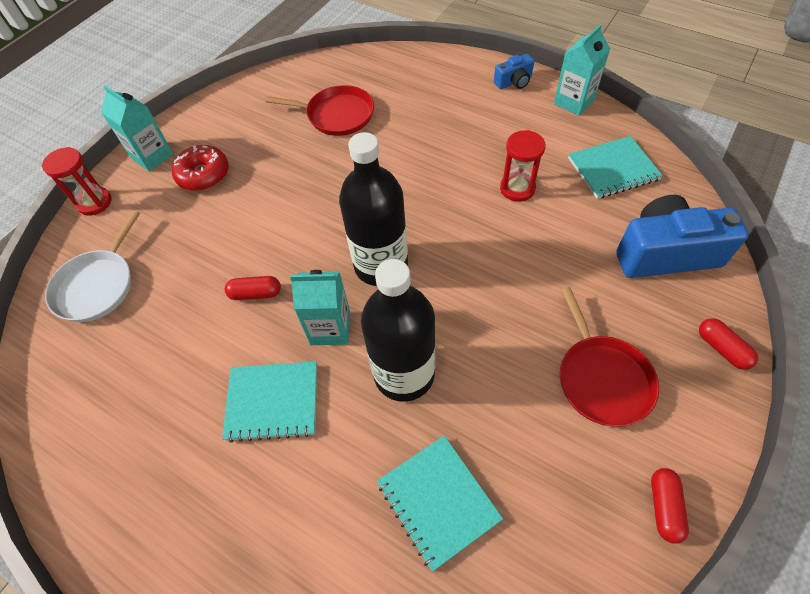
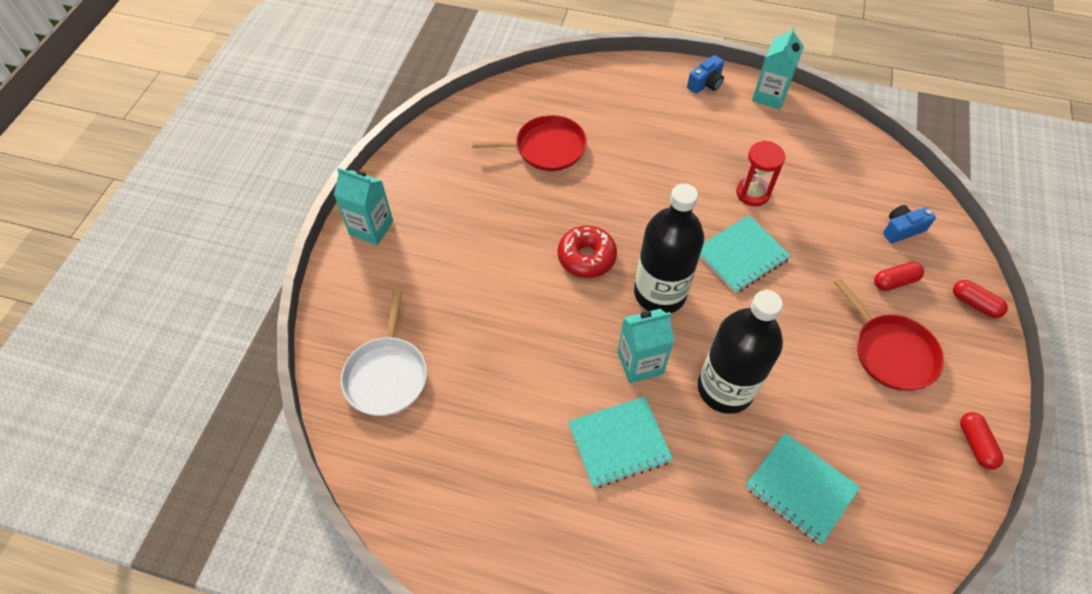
camera: 20 degrees left, 0 degrees up
red hourglass [42,147,112,216] -> none
red donut [172,145,229,191] -> red donut moved to [558,225,617,278]
red capsule [225,276,281,300] -> red capsule moved to [874,262,924,291]
turquoise notebook [568,136,663,199] -> turquoise notebook moved to [700,215,791,293]
blue camera [616,195,749,278] -> blue camera [883,205,936,243], size x0.48

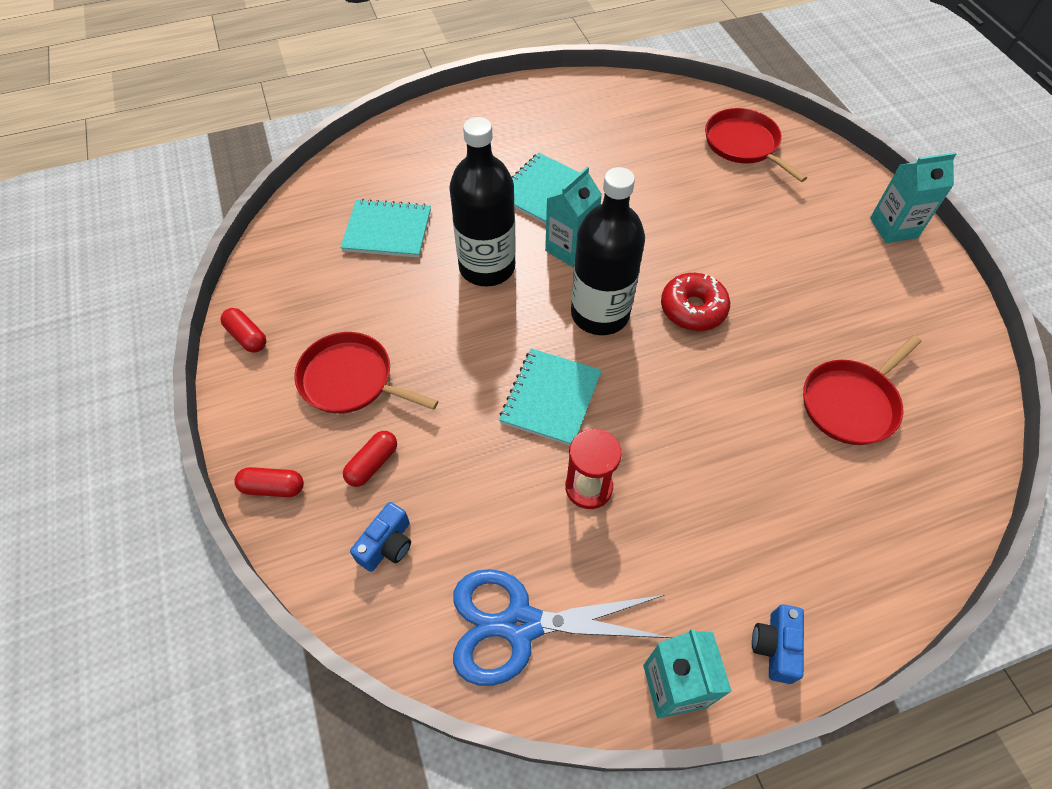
camera: 145 degrees right, 0 degrees up
white pan [341,290,427,416] -> red pan [705,108,807,182]
none -> blue scissors [453,569,673,686]

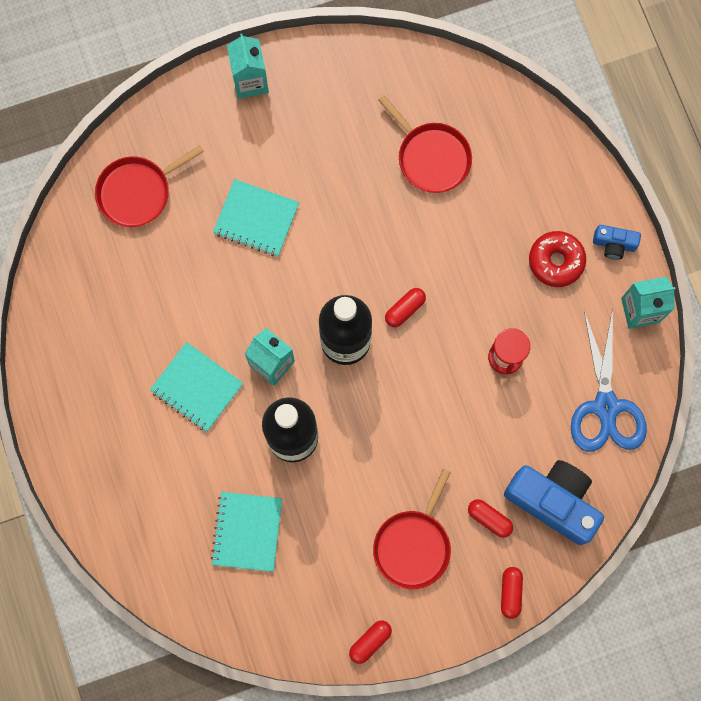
camera: 90 degrees left, 20 degrees up
blue camera [350,502,411,572] -> blue camera [504,460,604,545], size x2.08
turquoise notebook [499,348,602,446] -> turquoise notebook moved to [213,179,300,256]
red donut [661,273,730,331] -> red donut moved to [529,231,586,287]
none -> red capsule [385,288,426,327]

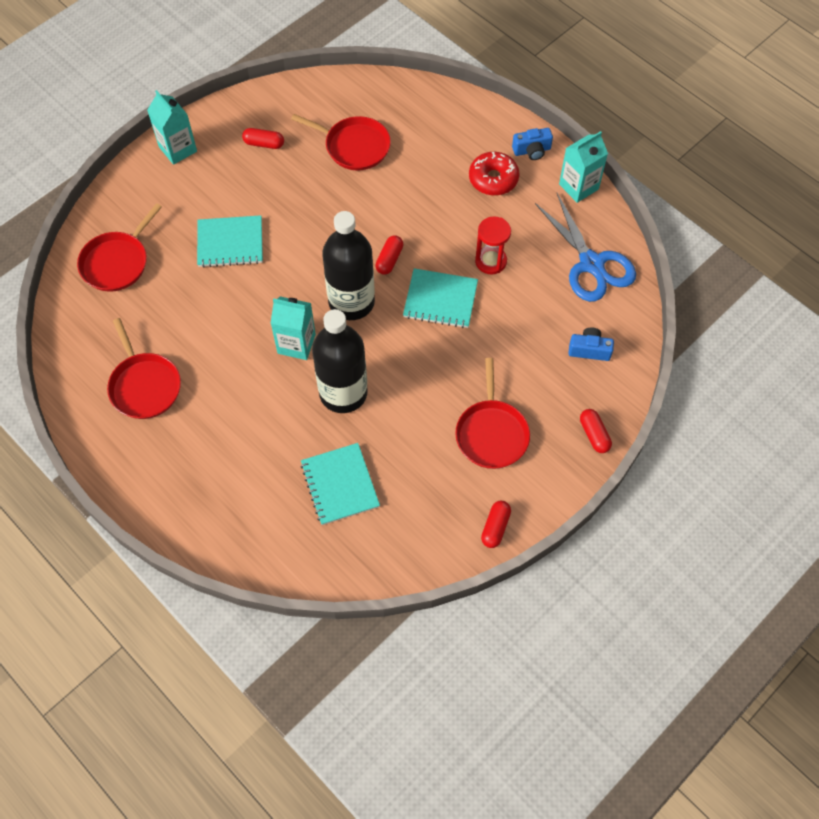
camera: 25 degrees left, 15 degrees down
turquoise notebook [150,342,243,432] -> turquoise notebook moved to [403,268,478,328]
red capsule [468,499,513,538] -> red capsule moved to [242,128,284,149]
blue camera [504,460,604,545] -> blue camera [568,328,614,361], size x0.48
none -> red pan [107,318,181,419]

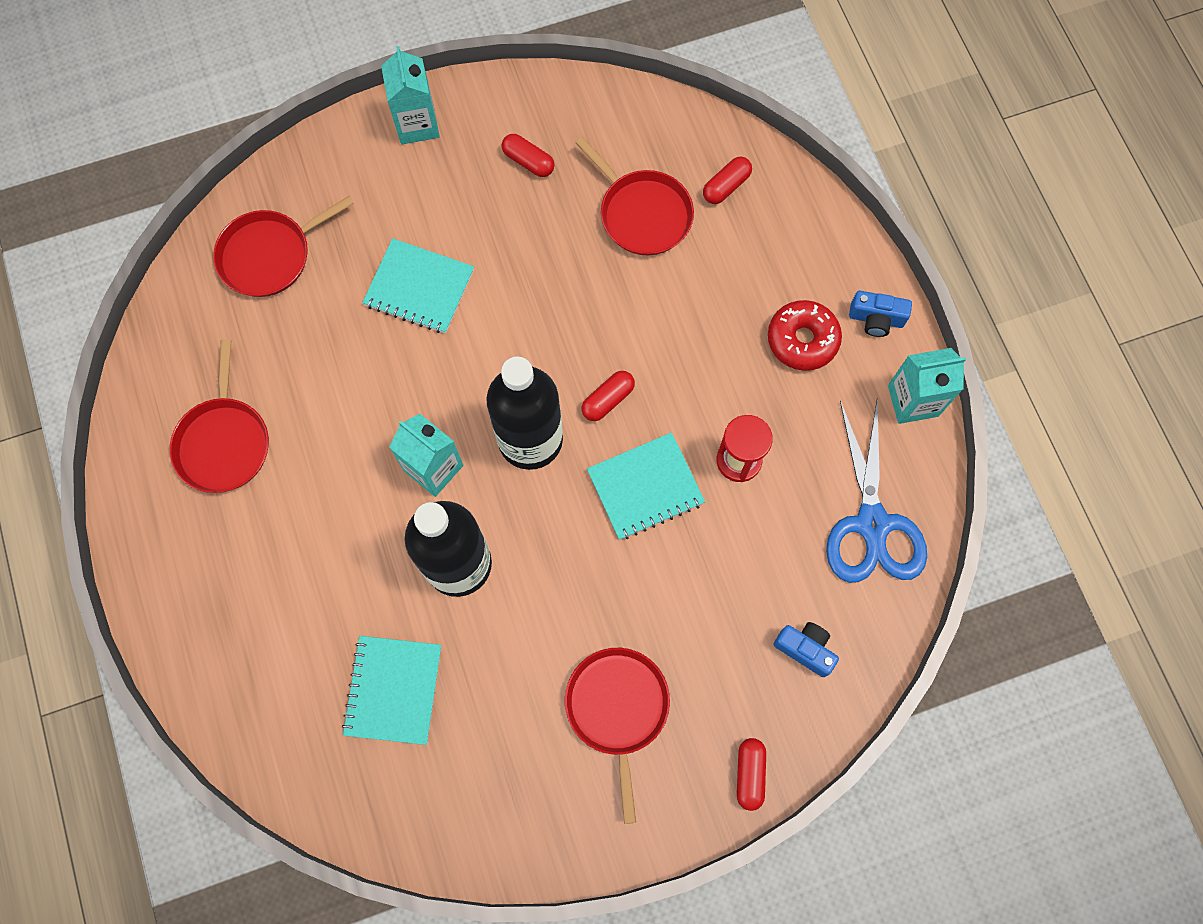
camera: 25 degrees right, 10 degrees up
turquoise notebook [403,268,478,328] -> turquoise notebook turned 60 degrees counterclockwise [587,432,705,540]
red pan [455,358,530,469] -> red pan turned 150 degrees clockwise [565,648,670,824]
red capsule [481,501,511,548] -> red capsule moved to [703,157,752,204]

